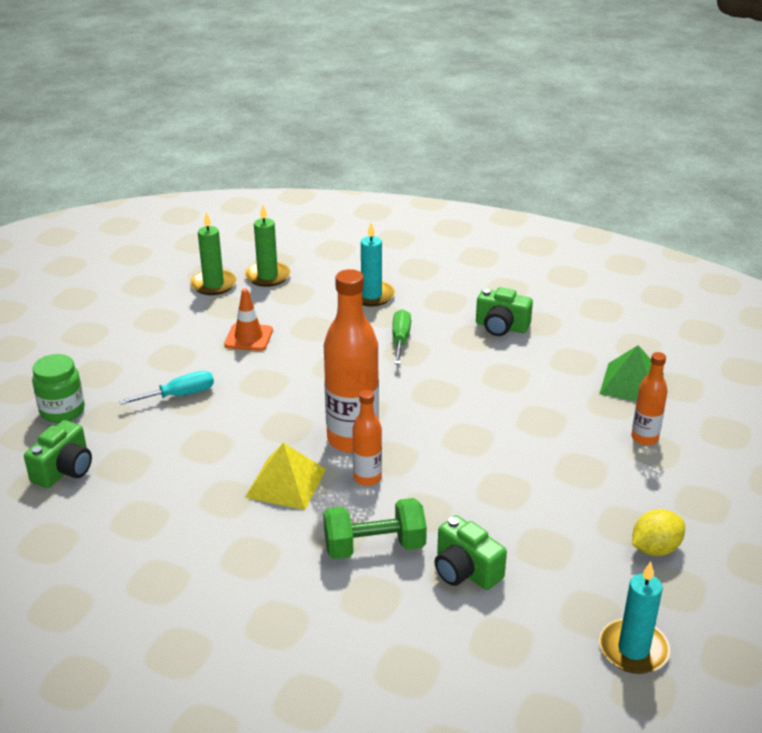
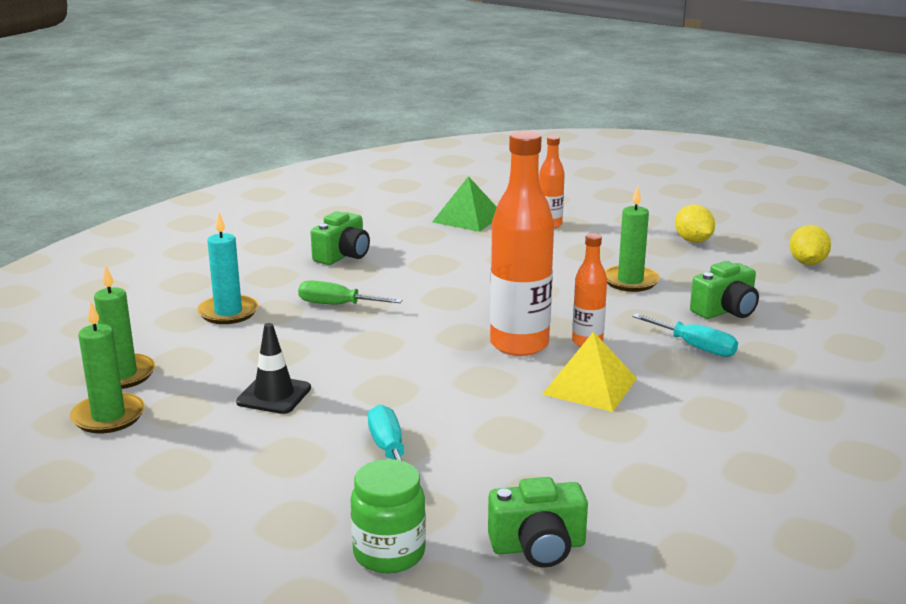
camera: 80 degrees left, 10 degrees down
green camera [24,420,92,488] -> green camera turned 135 degrees clockwise [488,477,588,567]
orange traffic cone [224,288,273,351] -> black traffic cone [236,323,311,414]
green dumbbell [323,498,427,559] -> turquoise screwdriver [632,313,738,357]
turquoise candle [599,562,670,674] -> yellow lemon [790,225,831,265]
none -> green candle [605,186,660,292]

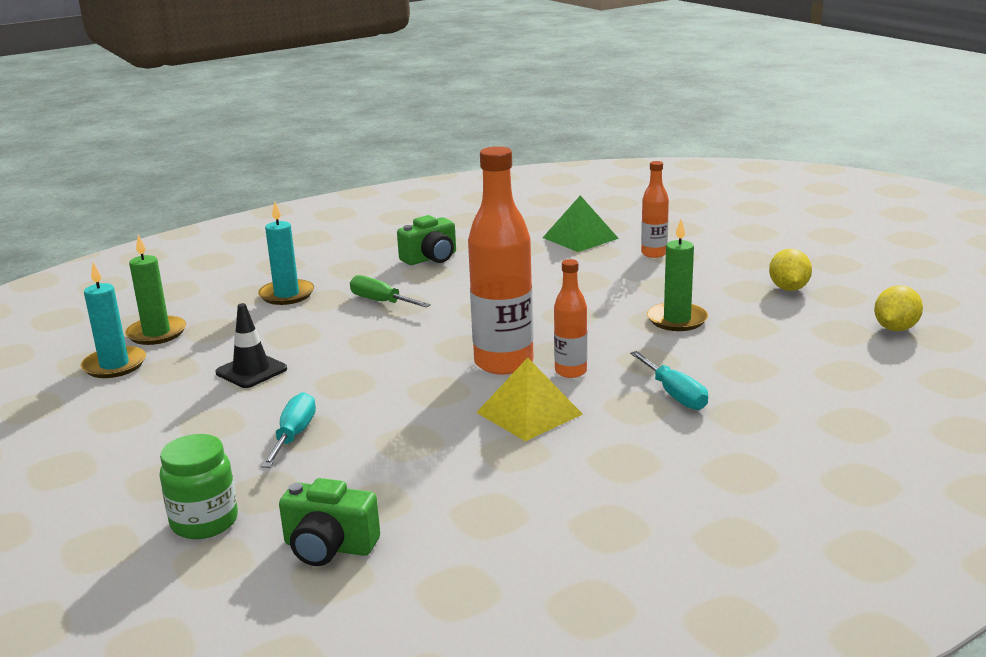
camera: 25 degrees right, 0 degrees up
green candle [70,302,145,433] -> turquoise candle [81,262,146,378]
green camera [690,261,759,319] -> none

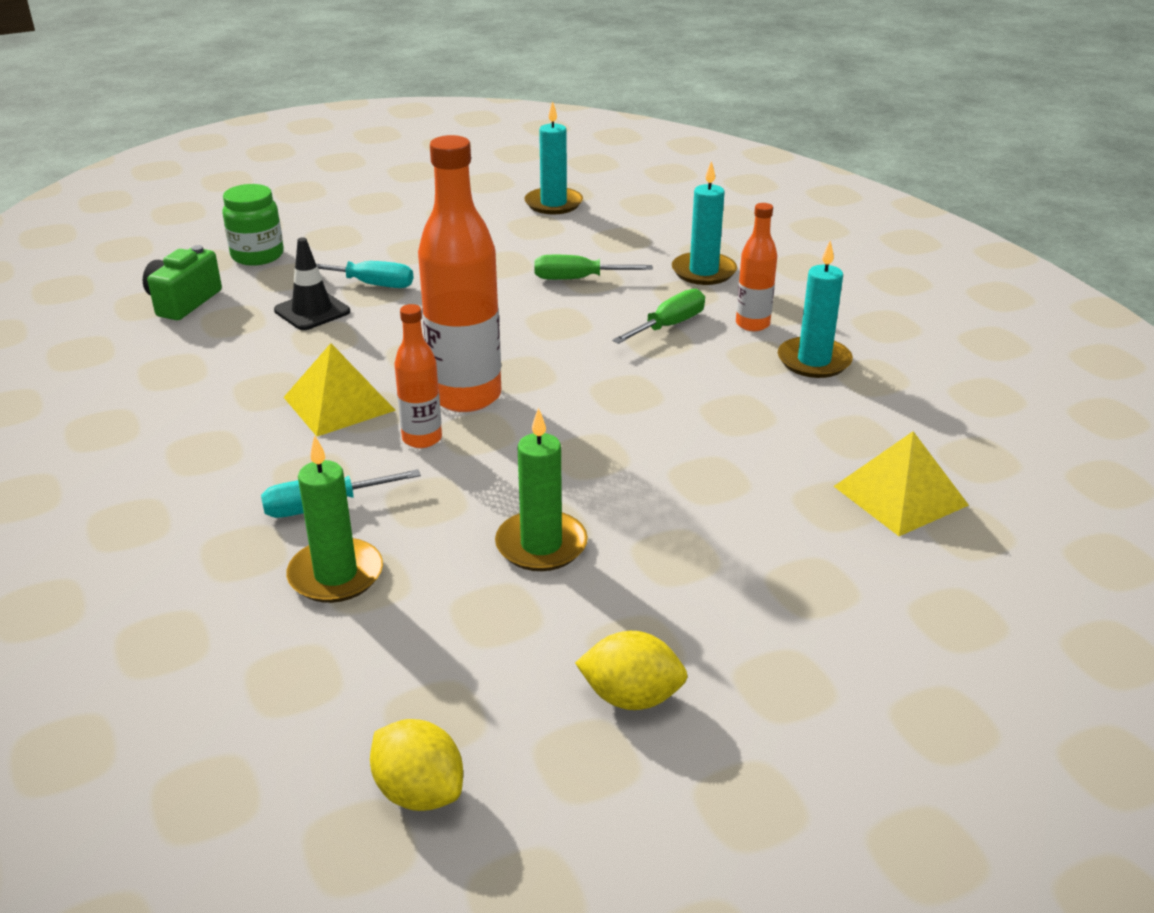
camera: 95 degrees right, 10 degrees up
green candle [125,235,186,345] -> green candle moved to [286,435,383,603]
black traffic cone [215,303,287,388] -> black traffic cone moved to [274,237,350,330]
green camera [397,215,456,265] -> turquoise candle [778,240,853,378]
green pyramid [543,195,619,252] -> yellow pyramid [834,431,969,536]
orange bottle [641,161,669,258] -> orange bottle moved to [736,203,777,331]
none -> green screwdriver [534,255,653,280]

